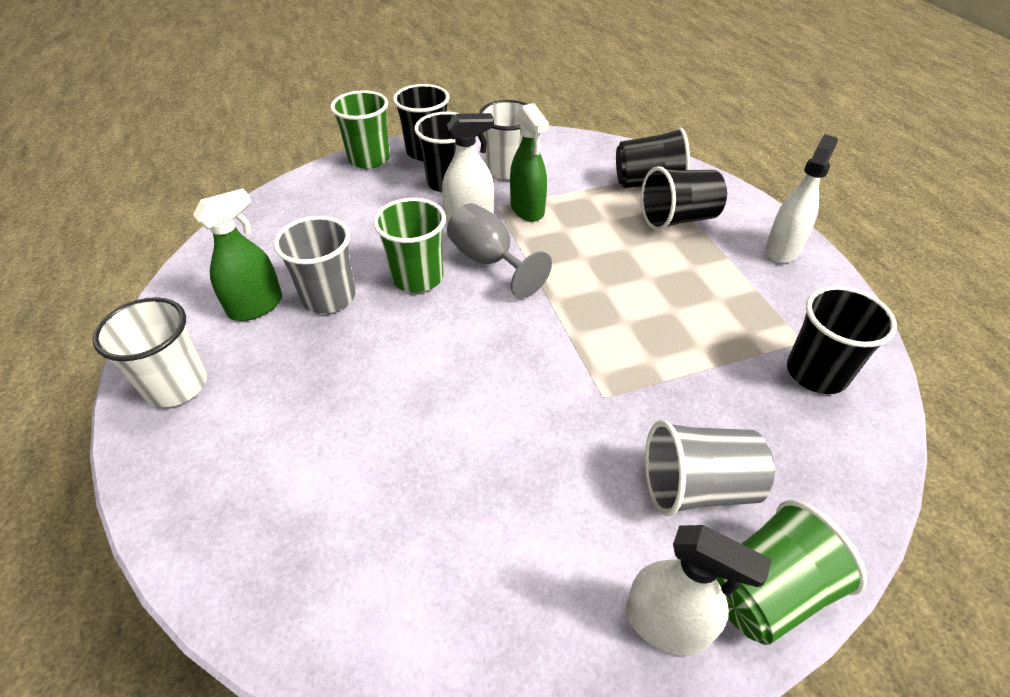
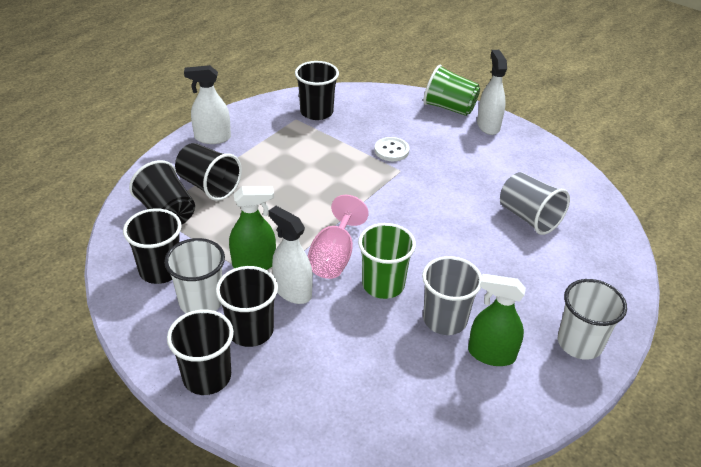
camera: 125 degrees left, 5 degrees down
green cup [331,90,390,169] -> none
grey goblet [447,203,552,298] -> pink goblet [307,195,369,279]
green spray bottle [510,103,549,222] -> green spray bottle turned 45 degrees clockwise [229,186,276,270]
grey cup [645,420,775,516] -> grey cup moved to [500,172,570,235]
none -> black cup [123,209,182,284]
none -> white button [374,137,410,161]

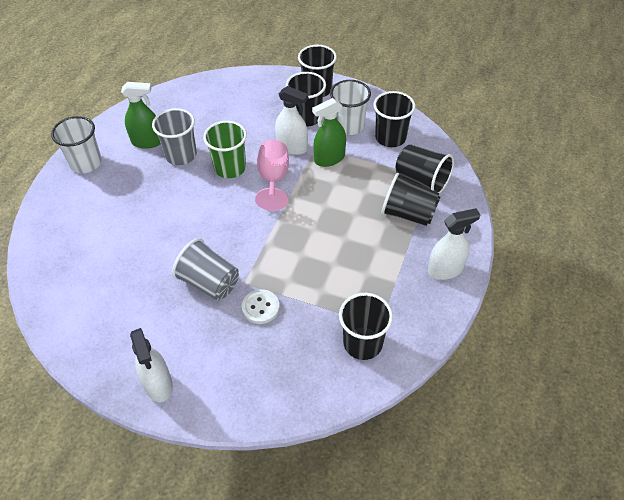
camera: 165 degrees right, 10 degrees up
green cup [423,65,480,116] -> none
grey cup [500,172,570,235] -> grey cup moved to [172,238,239,300]

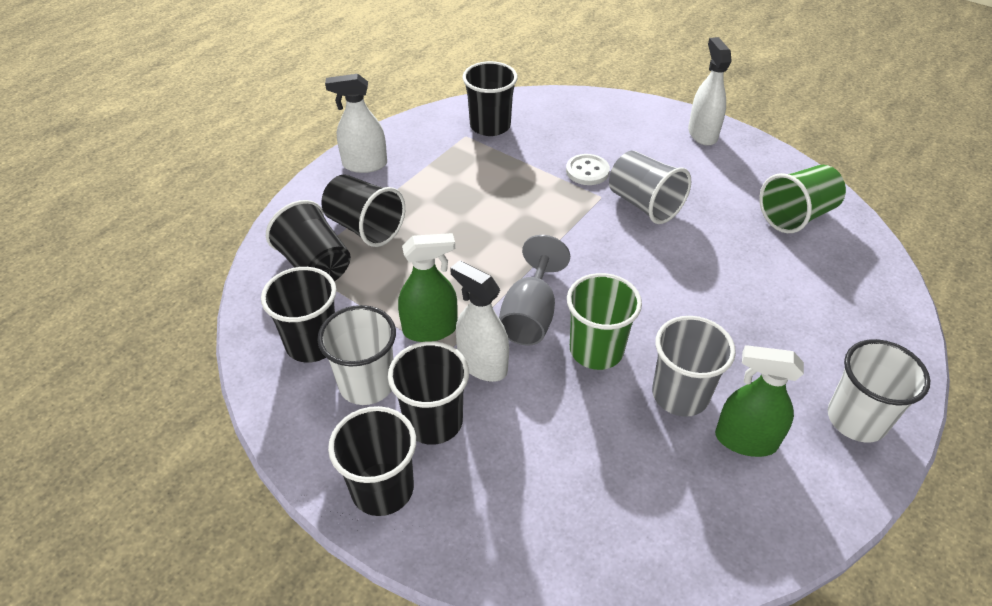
camera: 165 degrees left, 5 degrees down
pink goblet [255,140,289,211] -> grey goblet [499,235,570,346]
none -> green cup [759,165,846,233]

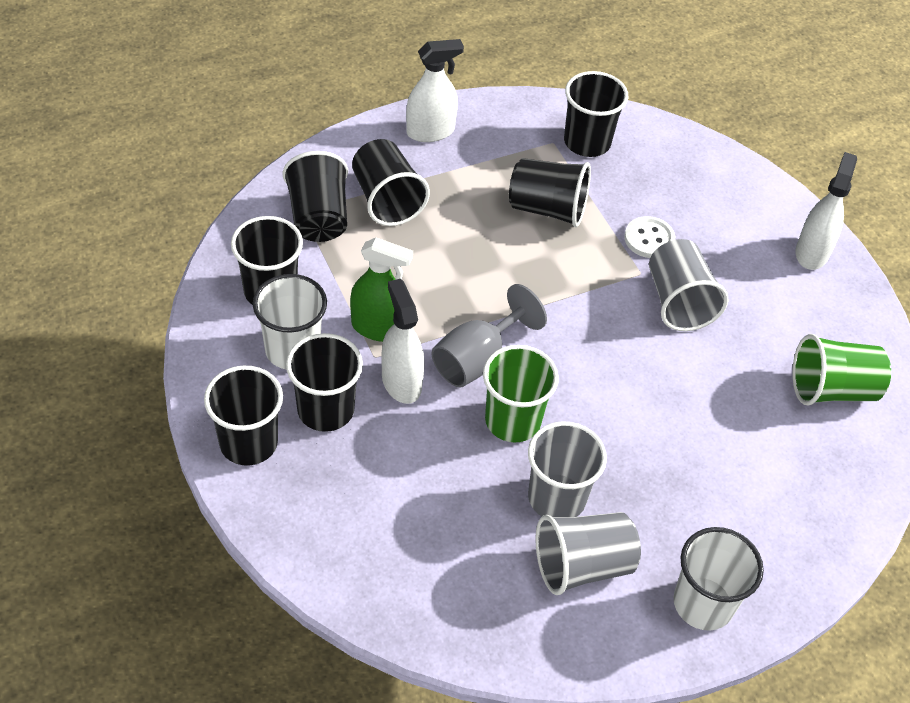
camera: 25 degrees right, 5 degrees up
white spray bottle [325,74,387,173] -> white spray bottle turned 135 degrees clockwise [406,39,464,142]
green spray bottle [715,345,804,457] -> grey cup [536,512,641,595]
none -> black cup [509,158,591,227]

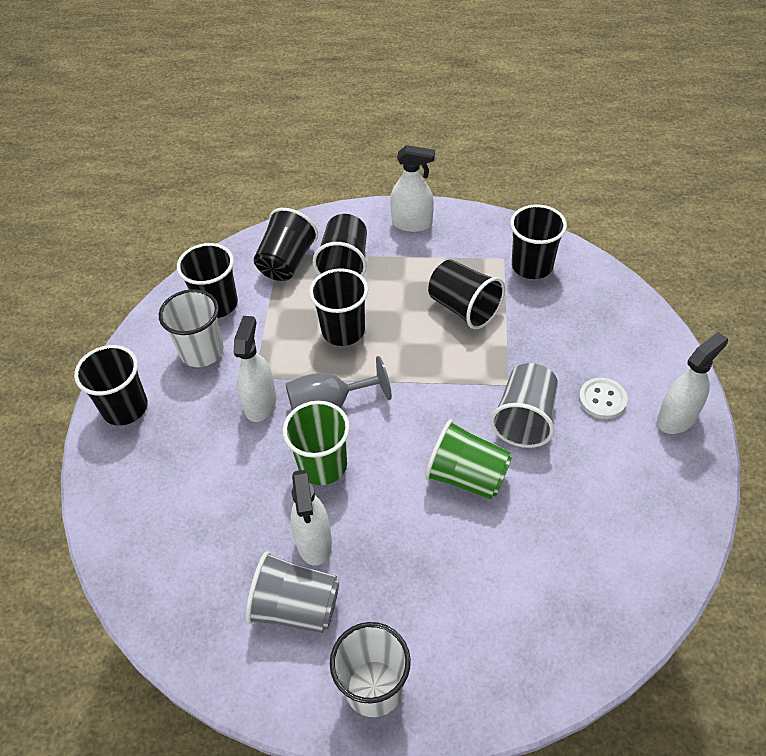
camera: 35 degrees right, 0 degrees up
black cup [286,333,363,432] -> black cup moved to [309,268,368,346]
green spray bottle [350,238,413,342] -> none
grey cup [528,421,607,517] -> white spray bottle [291,469,332,566]
white button [624,216,675,258] -> white button moved to [579,378,627,419]
green cup [792,334,891,406] -> green cup moved to [425,419,512,499]

